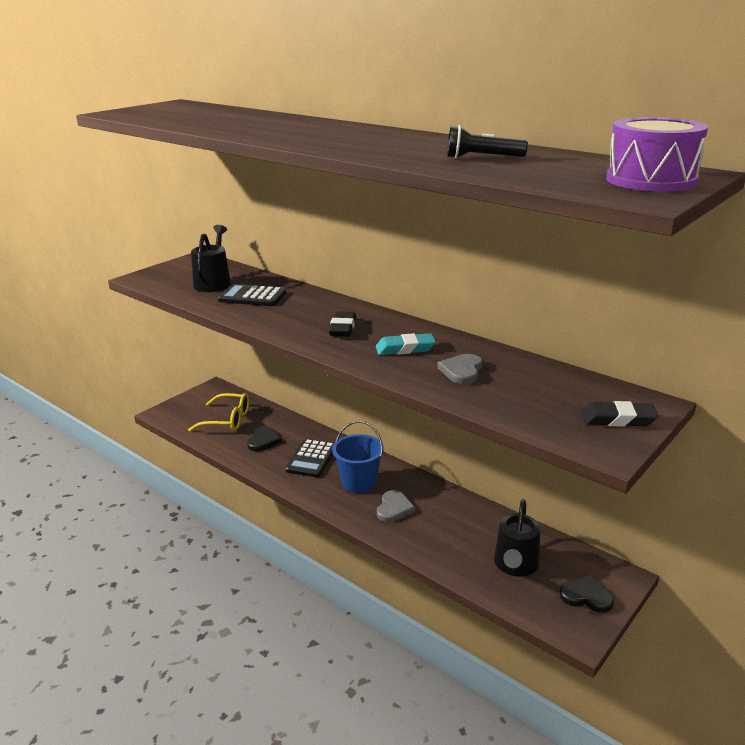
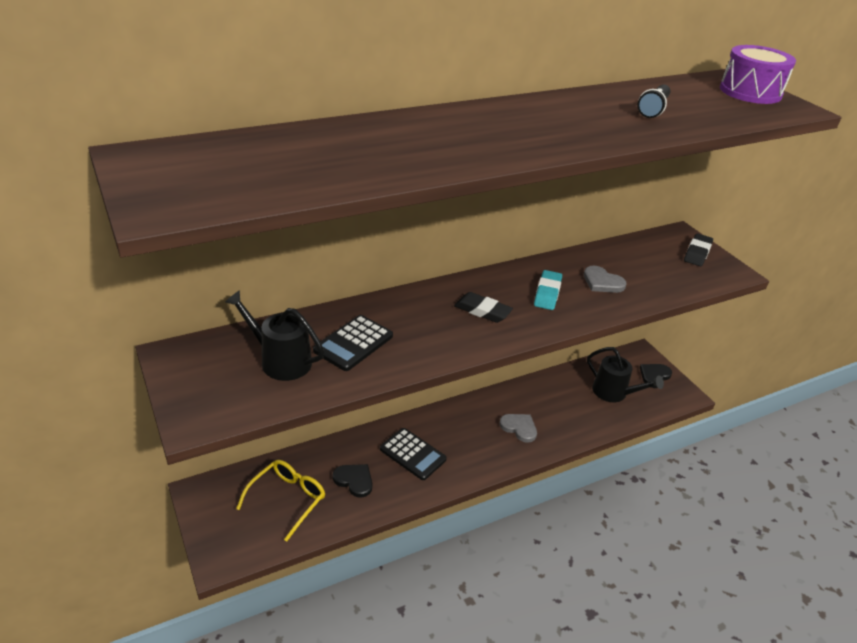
camera: 70 degrees left, 10 degrees up
blue bucket [332,421,384,493] -> none

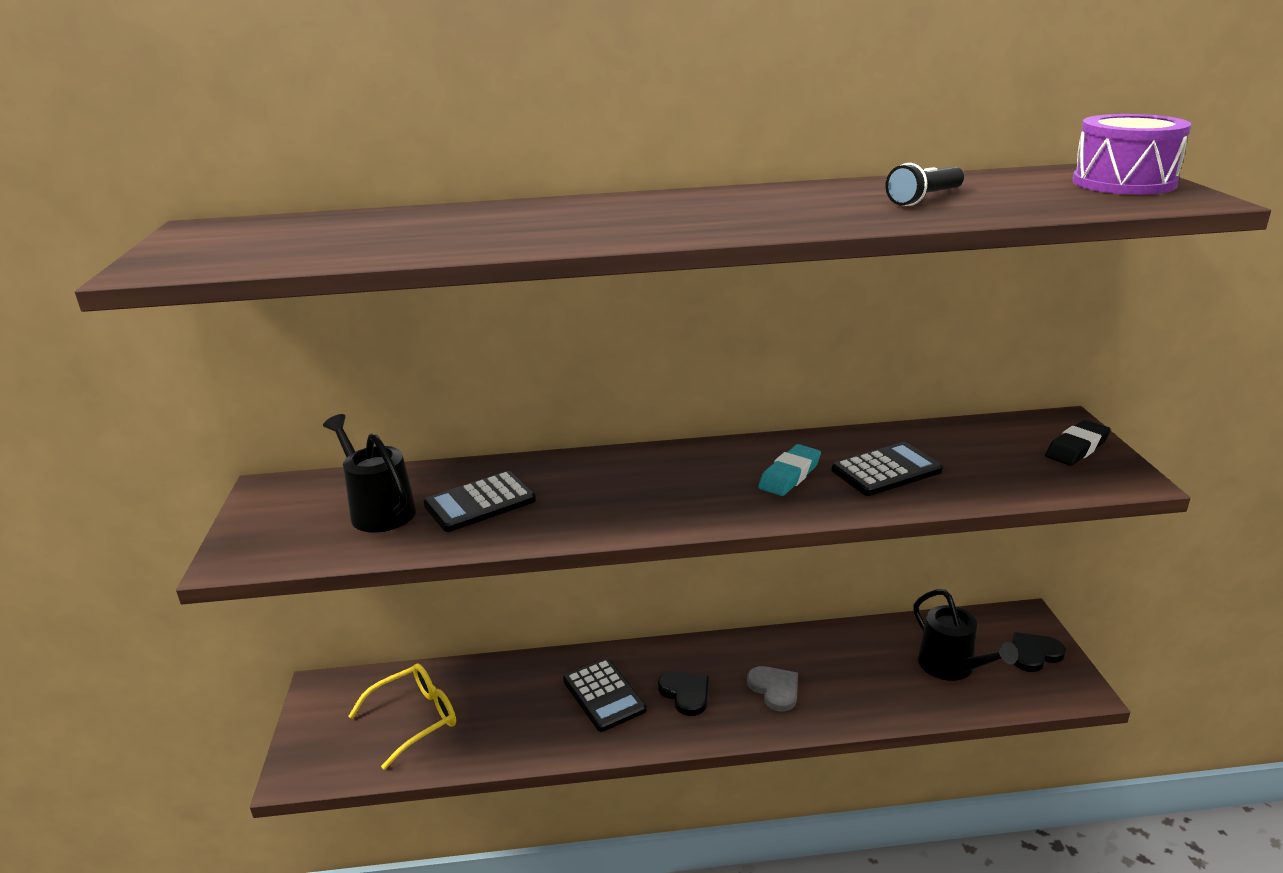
camera: 25 degrees right, 10 degrees down
black heart [333,464,372,498] -> black heart moved to [658,671,709,716]
black eraser [454,292,513,323] -> none
grey heart [584,266,626,293] -> black calculator [831,442,943,496]

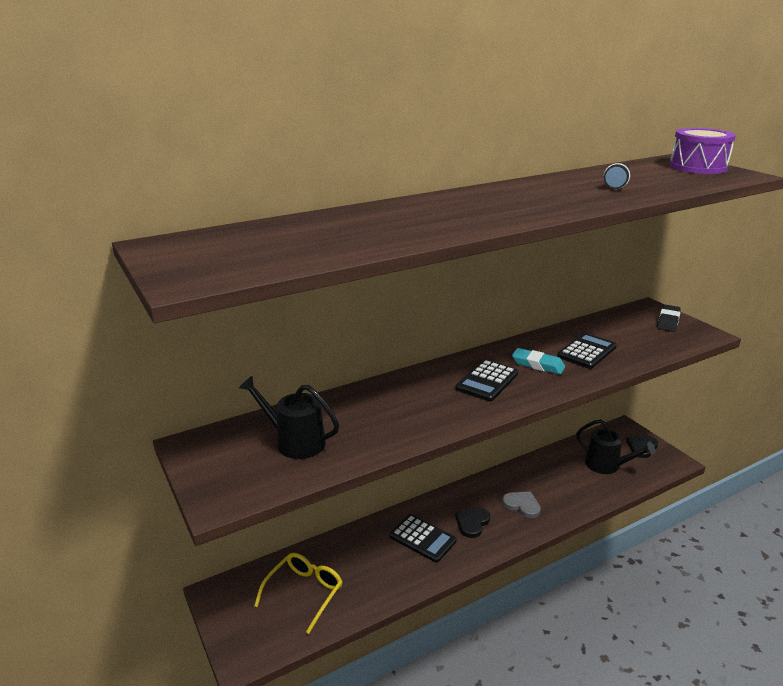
camera: 25 degrees left, 0 degrees up
black calculator [423,471,536,532] -> black calculator moved to [455,360,518,401]
black heart [658,671,709,716] -> black heart turned 90 degrees counterclockwise [455,507,490,538]
turquoise eraser [758,444,821,496] -> turquoise eraser turned 75 degrees counterclockwise [512,348,565,375]

